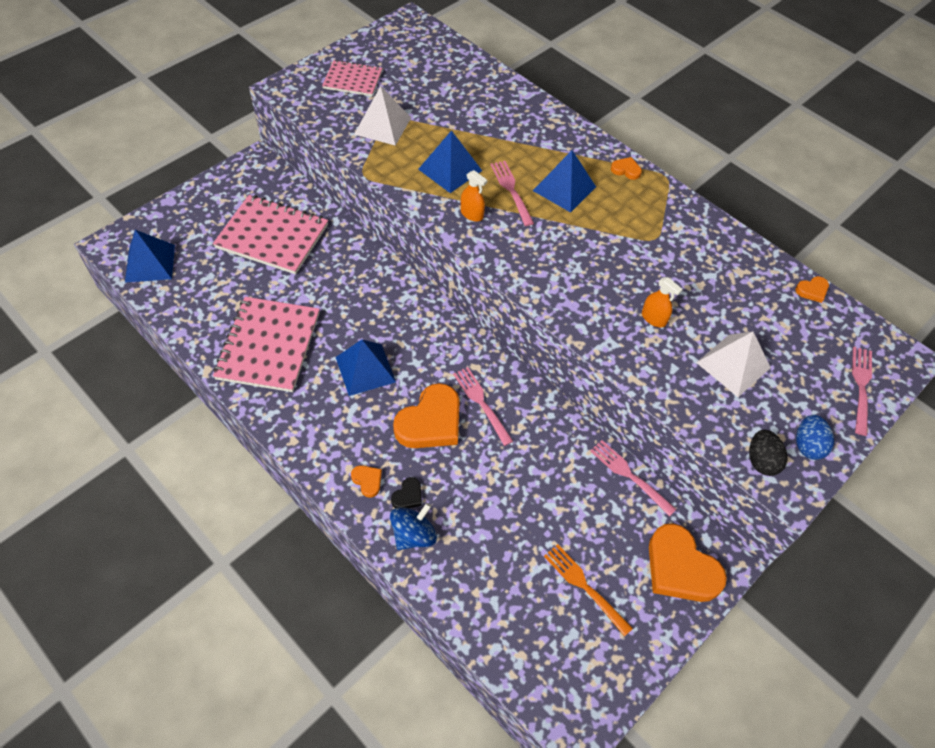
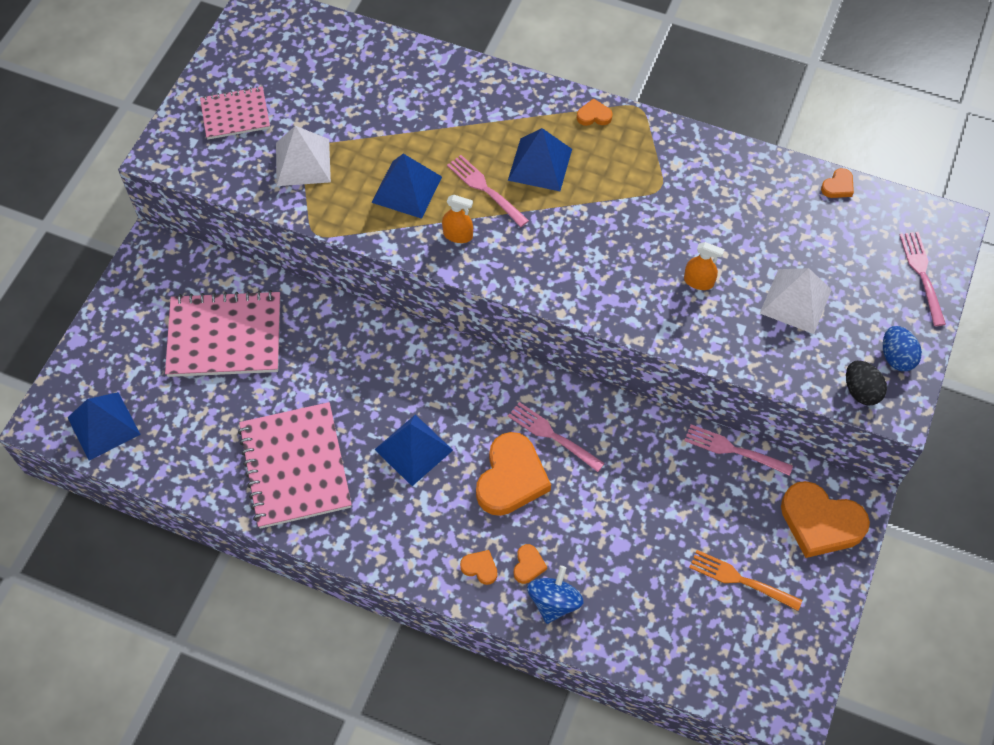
camera: 20 degrees left, 5 degrees up
black heart [391,477,422,508] -> orange heart [514,544,547,584]

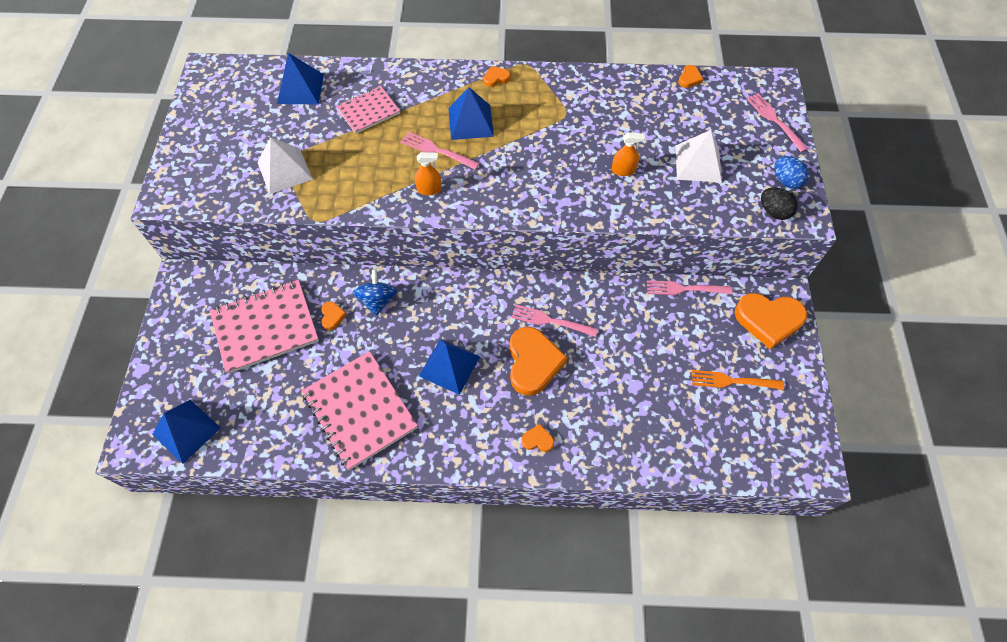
camera: 20 degrees left, 0 degrees up
pink notebook [200,86,270,139] -> pink notebook moved to [336,86,400,134]
blue pyramid [371,154,442,219] -> blue pyramid moved to [277,53,324,104]
orange heart [514,544,547,584] -> orange heart moved to [321,301,347,330]
blue spinning top [527,566,584,624] -> blue spinning top moved to [353,269,397,316]

